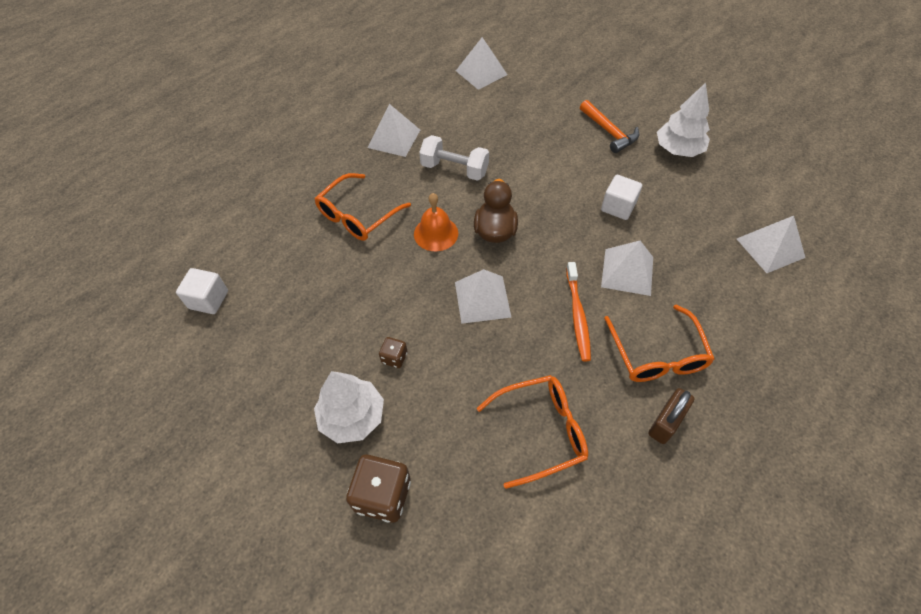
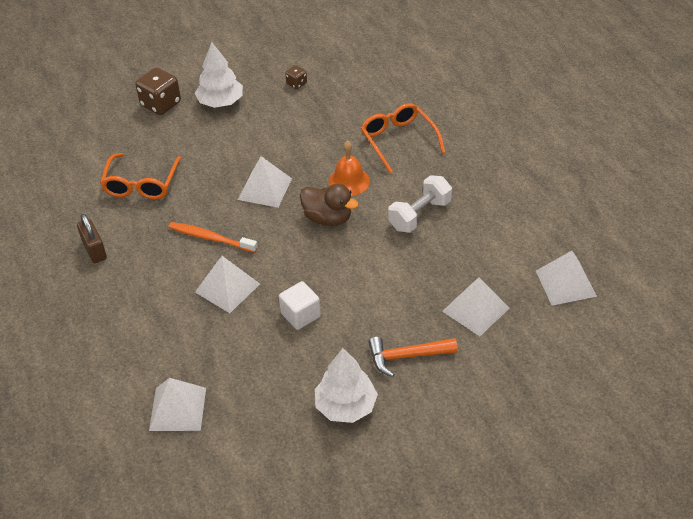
camera: 115 degrees right, 10 degrees down
white cube [176,268,228,314] -> none
white pyramid [368,104,420,157] -> white pyramid moved to [442,277,510,336]
brown dice [379,337,407,368] -> brown dice moved to [285,65,307,89]
orange glasses [604,305,714,382] -> none

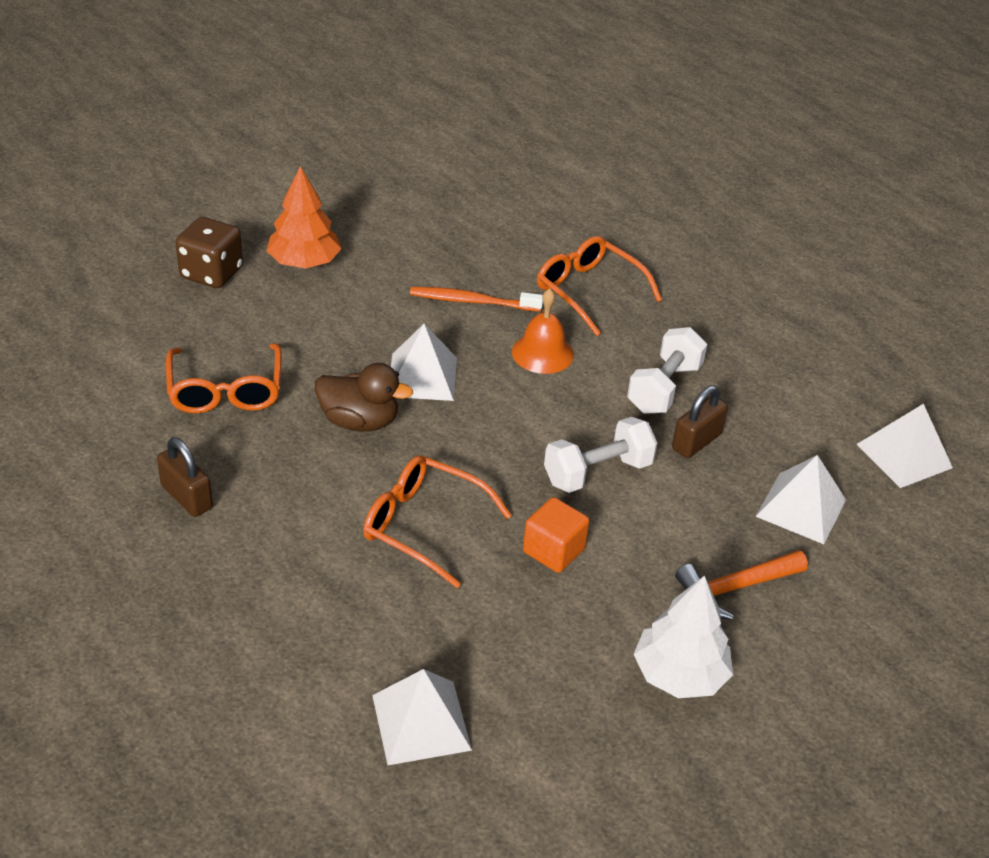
camera: 20 degrees left, 5 degrees down
orange toothbrush [168,222,258,253] -> orange toothbrush moved to [410,287,543,312]
white tree [195,42,243,108] -> orange tree [266,166,342,269]
white pyramid [195,256,260,313] -> orange glasses [363,455,512,588]
white cube [279,281,321,330] -> orange cube [523,497,589,573]
brown dice [285,65,307,89] -> none
brown duck [300,184,358,226] -> brown duck moved to [315,363,413,431]
none -> white dumbbell [544,417,658,493]
none -> brown padlock [672,385,728,458]

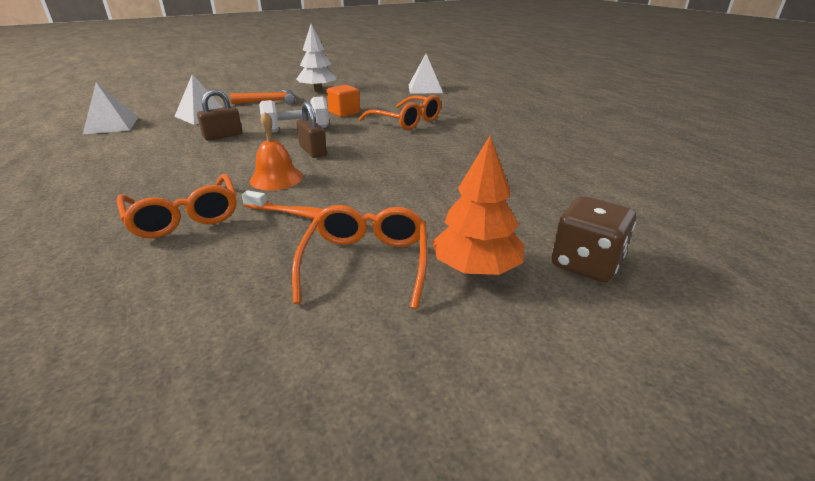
camera: 165 degrees left, 10 degrees down
brown padlock [157,437,213,517] -> brown padlock moved to [296,102,327,158]
orange glasses [166,343,282,413] -> orange glasses moved to [292,205,428,309]
brown duck [315,363,413,431] -> none
white pyramid [391,324,457,401] -> none
white dumbbell [627,327,707,414] -> none

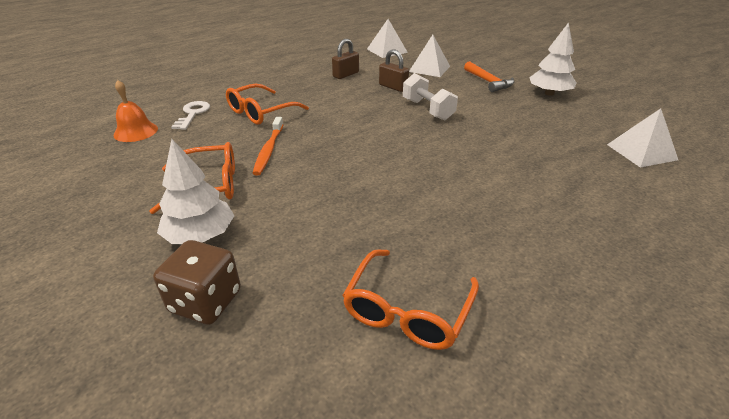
camera: 75 degrees right, 5 degrees up
orange bell [250,112,303,190] -> orange bell moved to [113,80,158,142]
brown padlock [296,102,327,158] -> brown padlock moved to [332,39,359,79]
orange cube [326,85,360,117] -> none
orange glasses [359,95,441,130] -> orange glasses moved to [342,249,479,350]
orange tree [432,136,524,275] -> white tree [157,139,234,244]
none -> white key [171,101,210,130]

